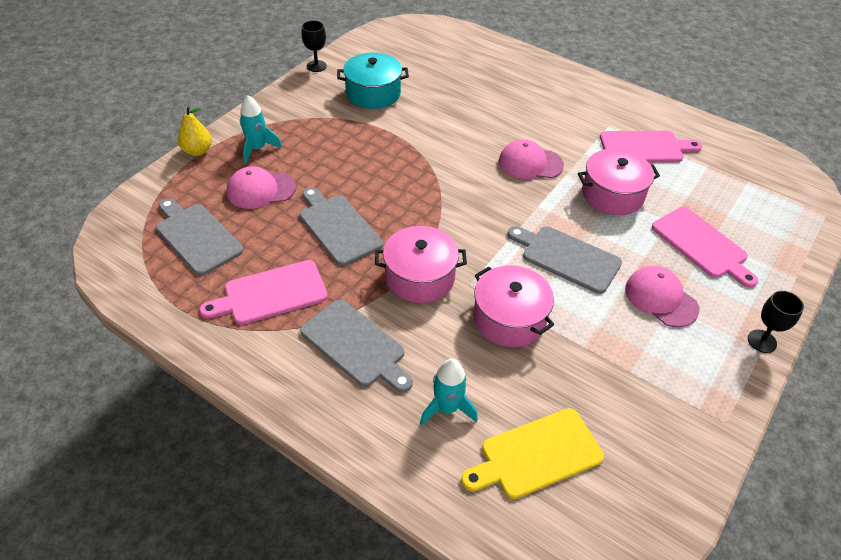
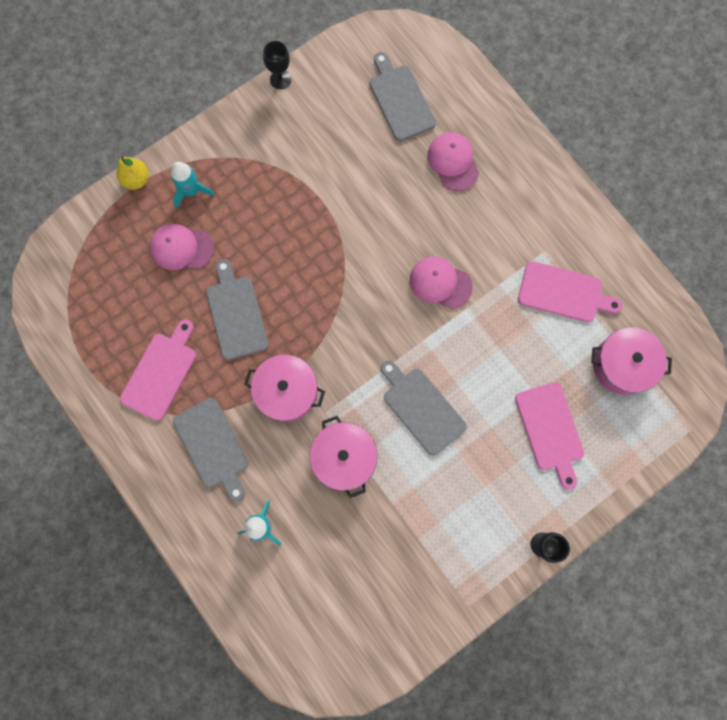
camera: 20 degrees right, 30 degrees up
grey cutting board [156,198,243,276] -> grey cutting board moved to [369,52,436,142]
pink cutting board [199,260,328,325] -> pink cutting board turned 120 degrees clockwise [120,319,196,421]
turquoise pot [337,52,409,109] -> none
yellow cutting board [461,408,604,499] -> none
pink pot [578,148,660,215] -> pink pot moved to [591,327,672,395]
pink cap [625,266,699,327] -> pink cap moved to [428,132,479,191]

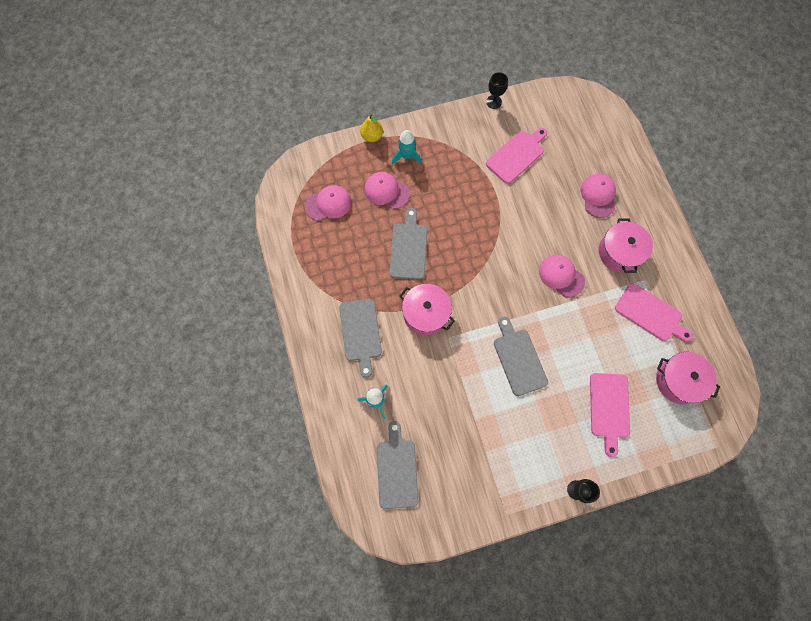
camera: 20 degrees right, 5 degrees down
pink cutting board [120,319,196,421] -> pink cutting board moved to [486,128,547,184]
pink pot [310,416,378,498] -> pink pot moved to [599,218,653,273]
grey cutting board [369,52,436,142] -> grey cutting board moved to [377,421,418,509]
none -> pink cap [305,185,351,221]

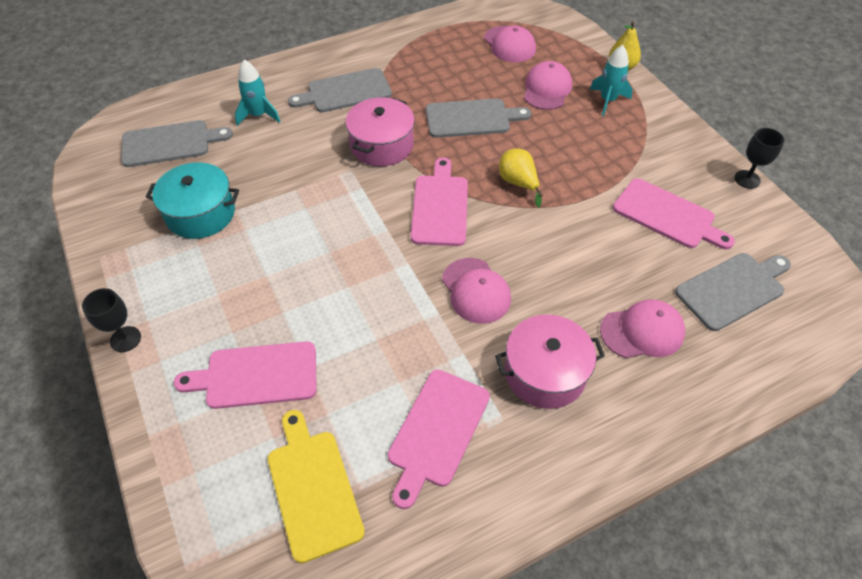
camera: 80 degrees right, 20 degrees down
grey cutting board [494,317,548,396] -> grey cutting board moved to [675,253,791,331]
pink cap [539,255,585,298] -> pink cap turned 120 degrees clockwise [442,258,511,324]
pink pot [656,352,720,404] -> yellow cutting board [268,410,365,563]
none -> turquoise pot [146,162,239,239]
none -> pink cutting board [411,158,468,246]
none -> yellow pear [499,148,543,208]

